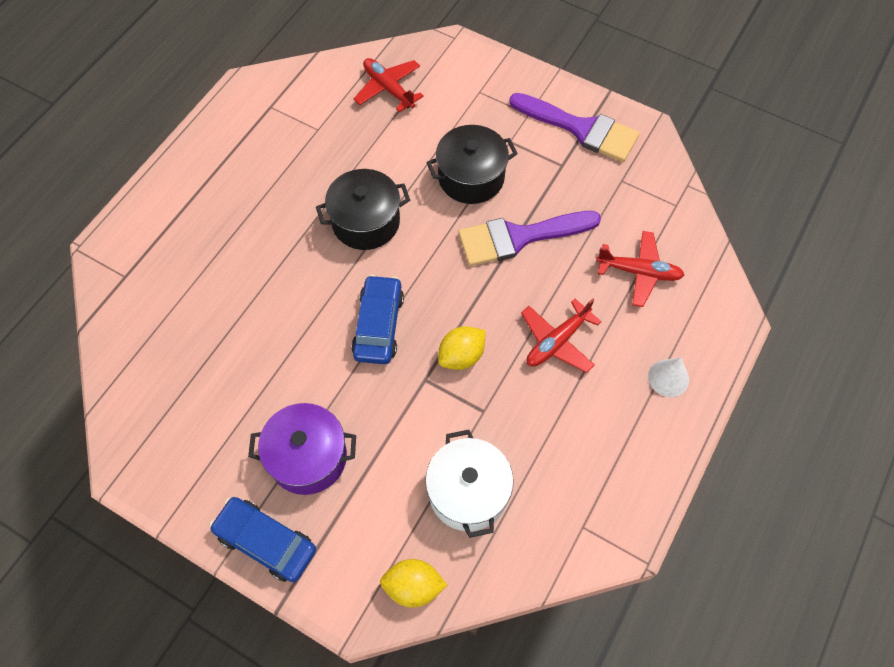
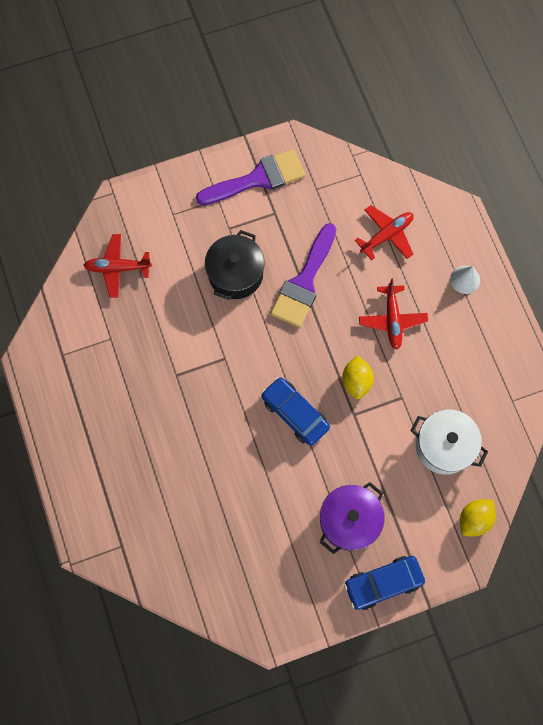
camera: 50 degrees left, 10 degrees up
black pot [316,169,410,250] -> none

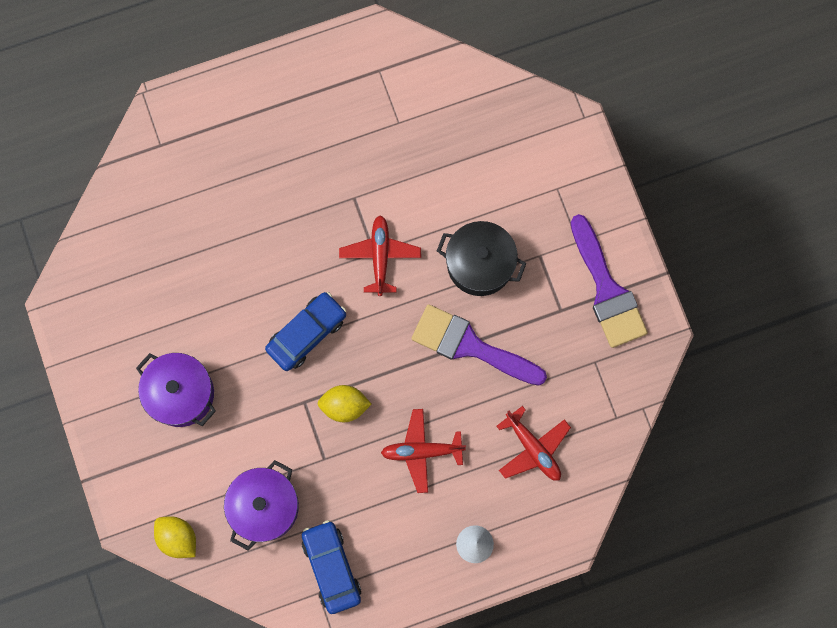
camera: 90 degrees right, 5 degrees up
red plane [83,234,152,298] -> red plane moved to [339,215,421,296]
blue car [344,556,425,610] -> blue car moved to [302,520,361,614]
white pot [410,409,488,475] -> purple pot [224,460,299,550]

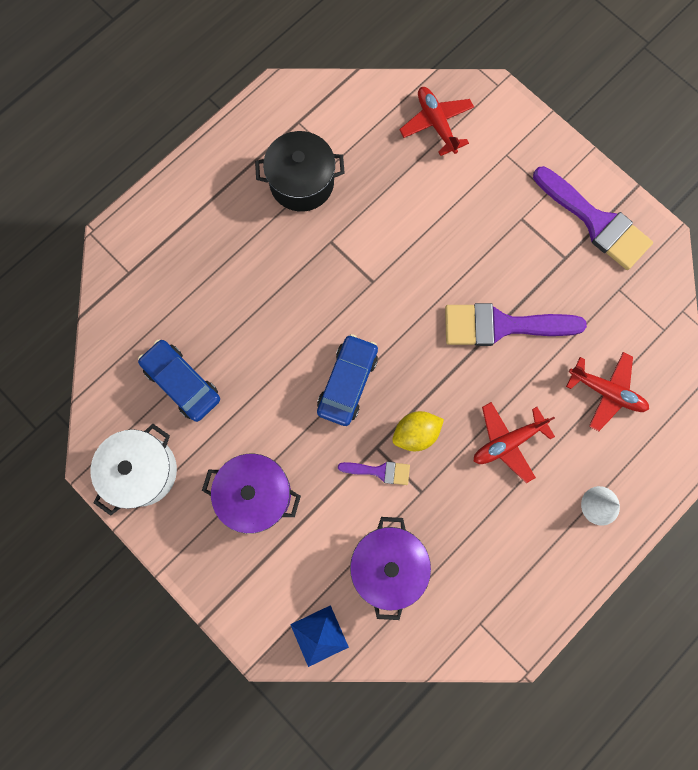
camera: 25 degrees left, 0 degrees up
yellow lemon [154,516,196,558] -> blue pyramid [290,605,349,667]
blue car [302,520,361,614] -> blue car moved to [138,339,220,422]
red plane [339,215,421,296] -> red plane moved to [399,87,474,156]
black pot [437,221,526,296] -> black pot moved to [255,131,345,212]
none -> white pot [91,424,177,516]
none -> purple brush [338,461,410,485]

